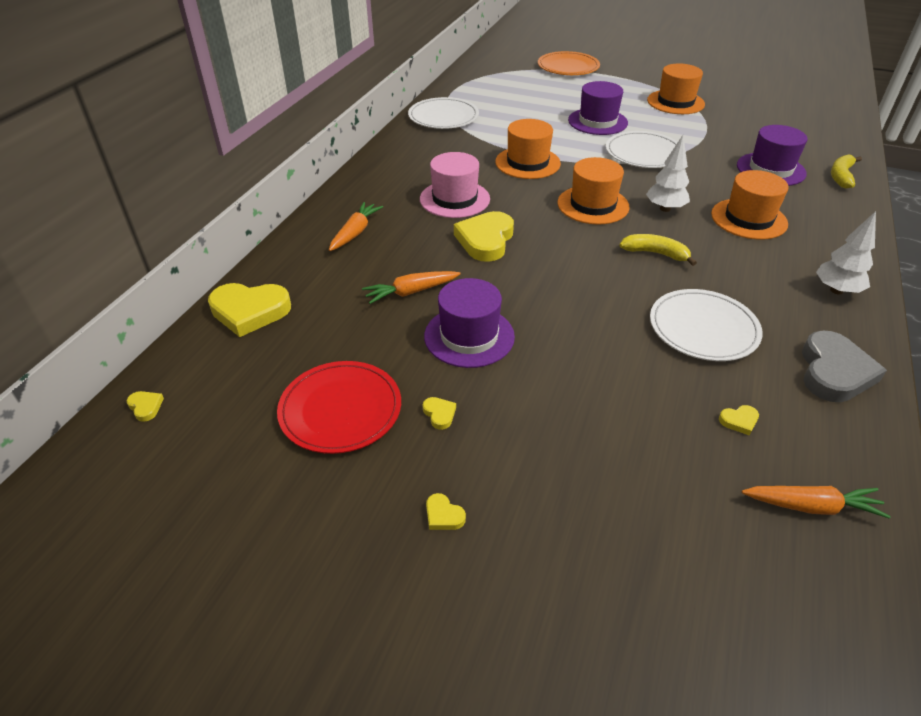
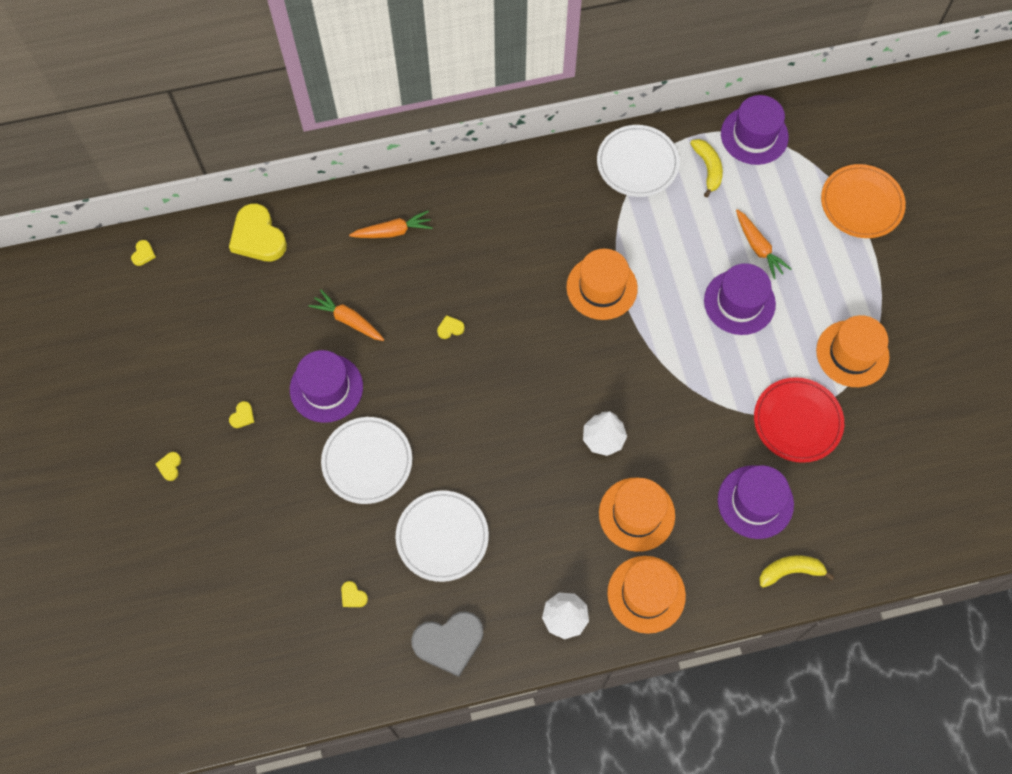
camera: 55 degrees right, 25 degrees up
red plate [277,361,401,454] -> red plate moved to [754,377,844,463]
pink hat [420,152,490,218] -> none
yellow heart [454,211,514,262] -> yellow heart [437,315,465,339], size x0.42
orange hat [557,157,630,225] -> orange hat moved to [607,556,686,634]
white plate [606,131,678,168] -> white plate moved to [321,417,412,504]
yellow banana [619,234,697,266] -> yellow banana moved to [690,139,723,198]
orange carrot [742,486,890,519] -> orange carrot moved to [736,209,791,279]
none -> purple hat [721,95,789,165]

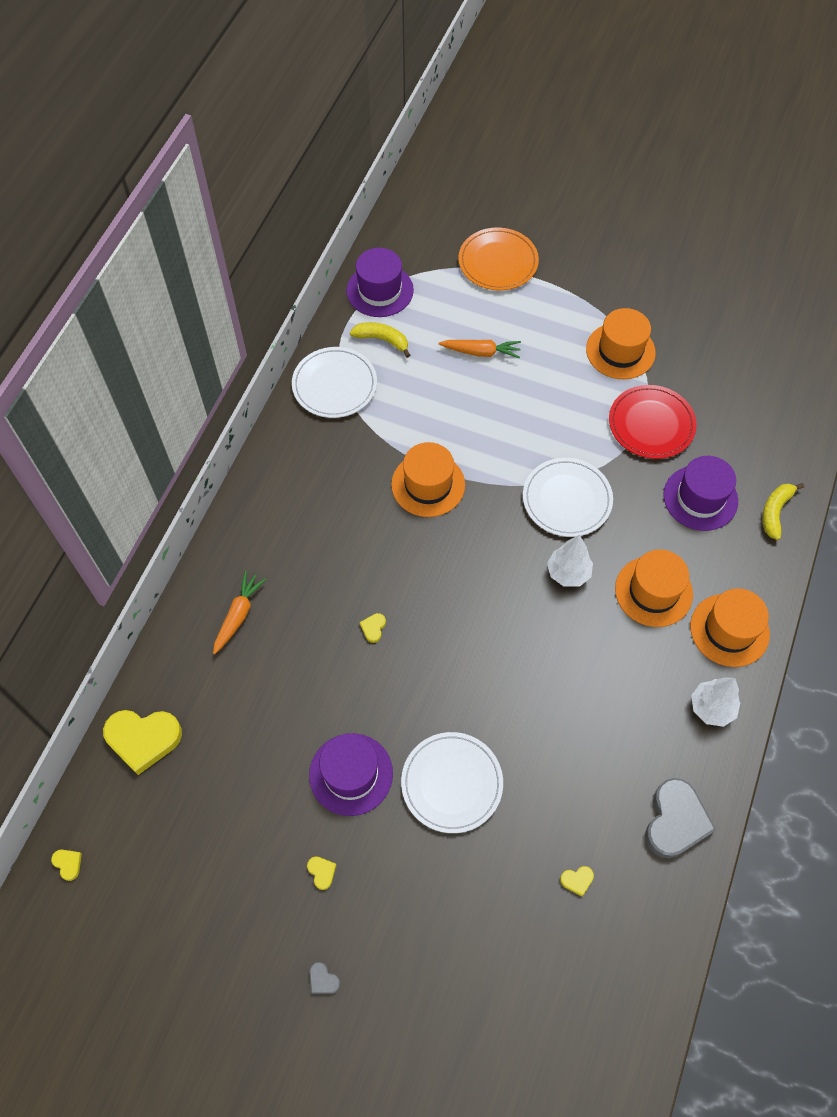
camera: 55 degrees left, 5 degrees down
yellow heart [156,452,181,481] -> grey heart [309,962,340,994]
orange carrot [309,290,384,341] -> none
white plate [396,491,489,582] -> white plate moved to [523,458,613,537]
purple hat [704,263,776,335] -> none

